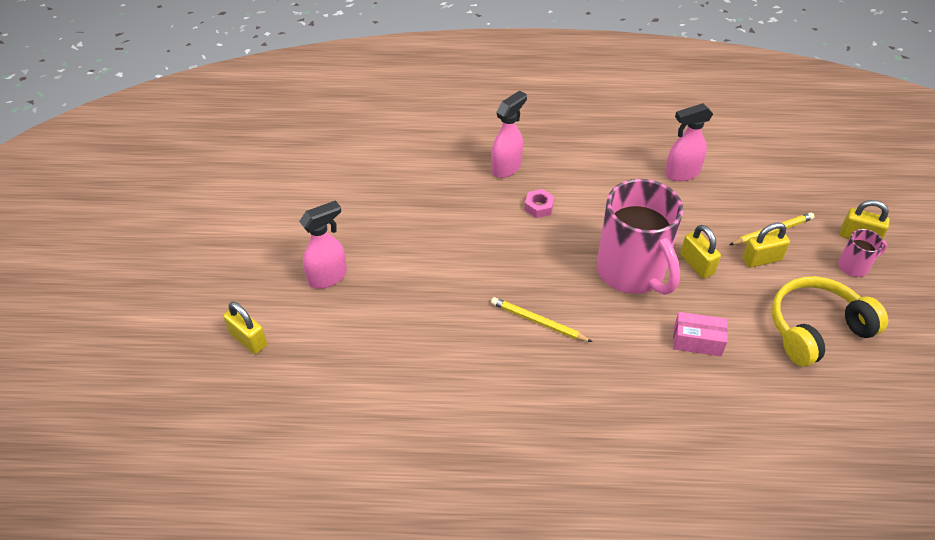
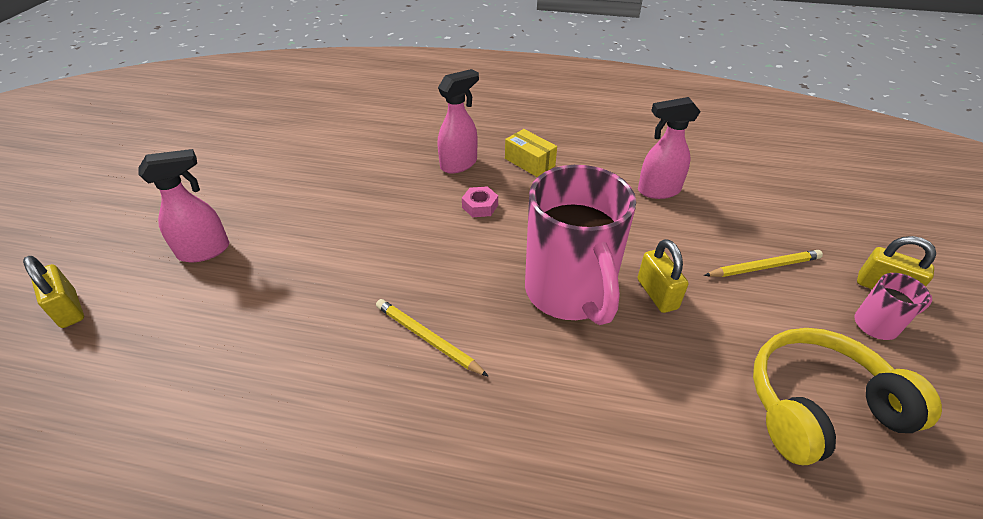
camera: 10 degrees right, 5 degrees down
pink box [673,312,728,356] -> none
yellow padlock [742,223,790,268] -> none
none -> yellow box [505,129,557,177]

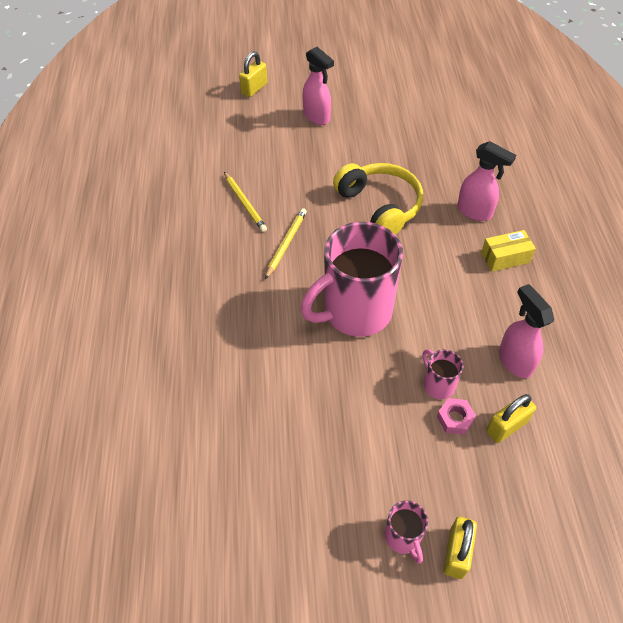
camera: 75 degrees right, 10 degrees up
pink nut [462,186,498,217] -> pink nut moved to [437,398,476,435]
yellow box [505,129,557,177] -> yellow box turned 45 degrees clockwise [481,230,536,272]
yellow padlock [638,239,688,313] -> yellow padlock moved to [486,394,536,443]
yellow pencil [704,250,823,277] -> yellow pencil moved to [224,172,267,232]
yellow headphones [753,328,942,465] -> yellow headphones moved to [333,163,423,235]
none -> pink mug [423,349,463,399]

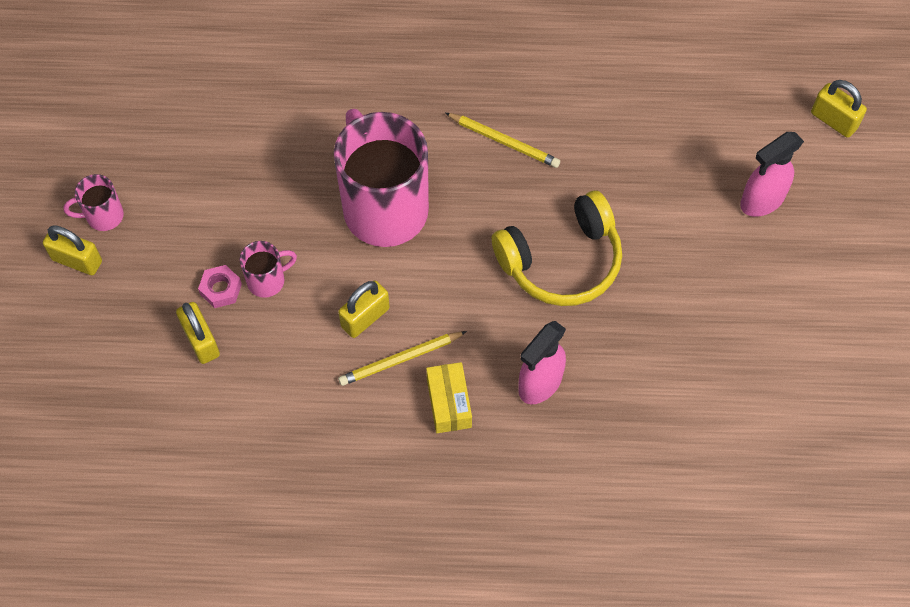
camera: 95 degrees right, 10 degrees up
yellow pencil [224,172,267,232] -> yellow pencil moved to [338,331,467,386]
pink spray bottle [499,284,554,378] -> none
none -> yellow padlock [338,281,390,338]

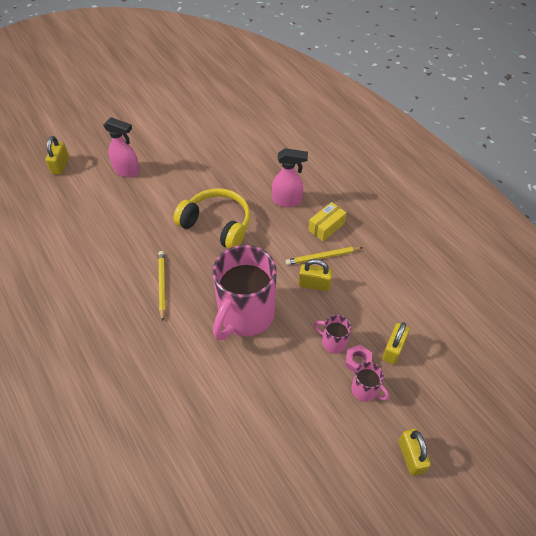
camera: 125 degrees left, 10 degrees down
pink mug [63,174,124,231] -> pink mug moved to [351,362,389,402]
yellow pencil [338,331,467,386] -> yellow pencil turned 135 degrees clockwise [285,247,363,265]

